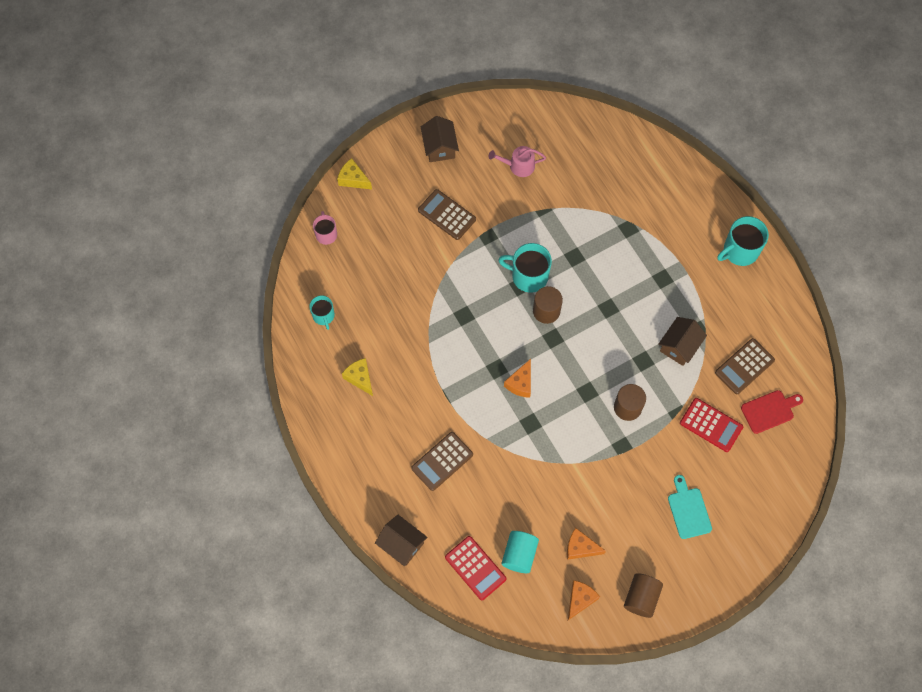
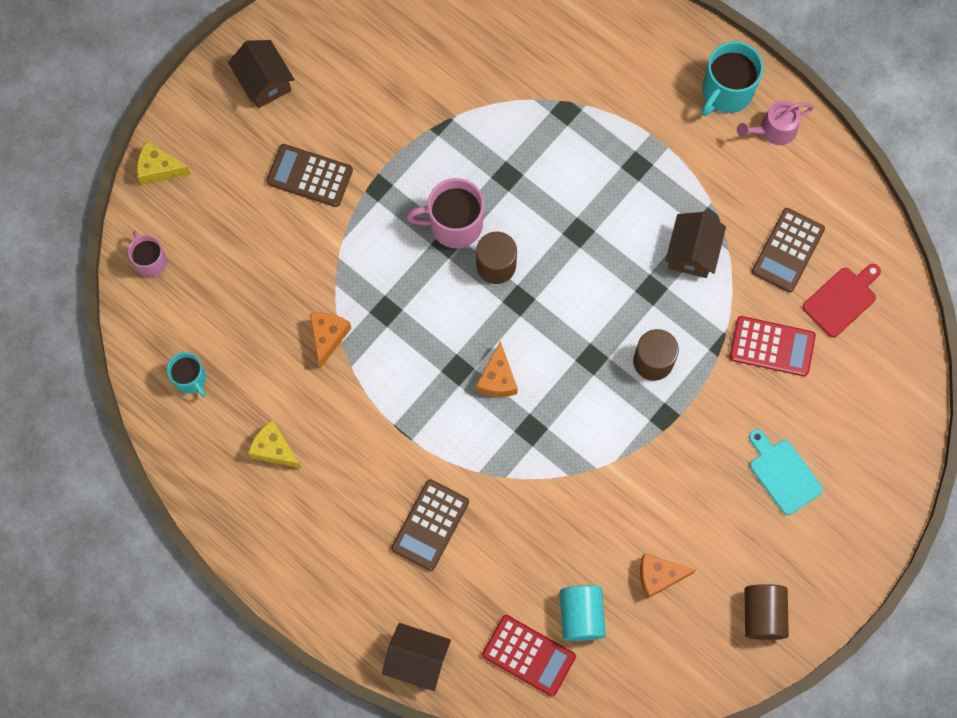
camera: 20 degrees left, 5 degrees up
pink watering can [489,146,546,177] -> pink watering can moved to [737,100,814,145]
turquoise mug [498,243,552,293] -> pink mug [406,178,484,248]
orange cheese [568,580,600,620] -> orange cheese moved to [310,313,351,368]

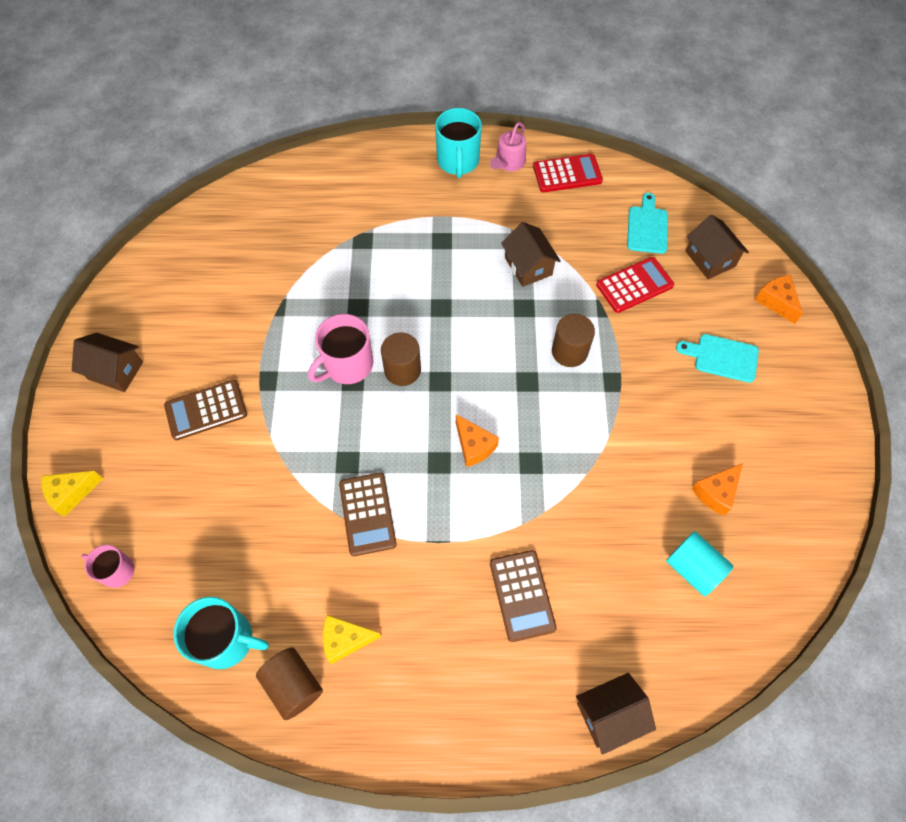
camera: 40 degrees left, 10 degrees down
turquoise mug [167,352,206,398] -> turquoise mug [173,597,269,669], size x1.65
orange cheese [310,313,351,368] -> orange cheese moved to [755,275,803,324]
red calculator [482,615,576,697] -> red calculator moved to [533,154,603,192]
brown cylinder [744,584,789,640] -> brown cylinder moved to [256,647,323,720]
brown calculator [752,208,825,293] -> brown calculator moved to [339,472,397,556]
red cutting board [803,264,881,337] -> turquoise cutting board [627,193,668,254]
none -> brown house [685,215,749,279]

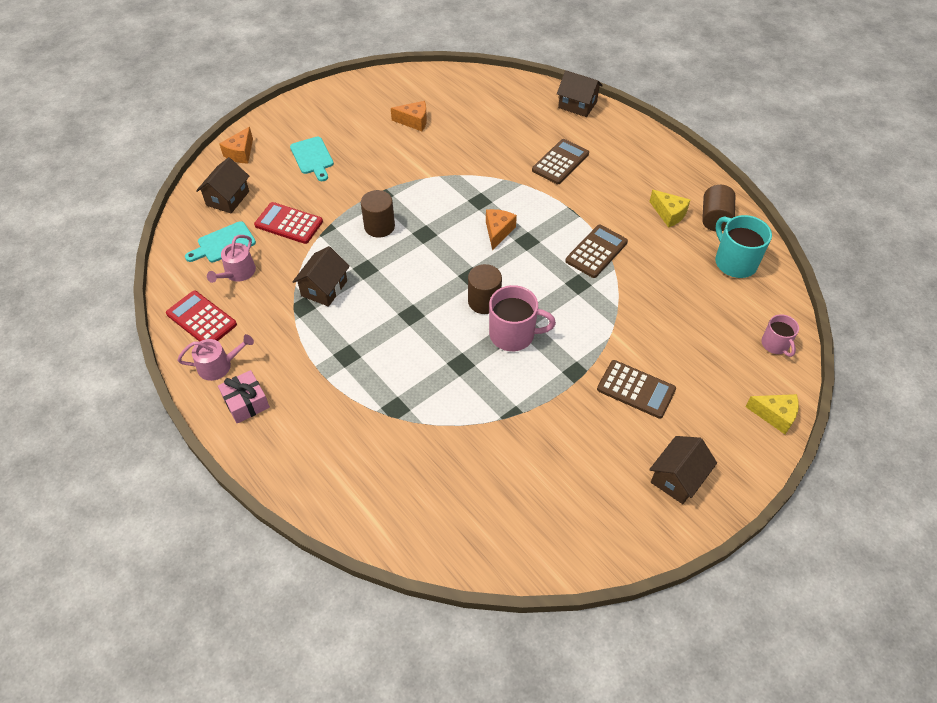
camera: 130 degrees left, 10 degrees down
brown house [72,333,143,392] -> brown house turned 60 degrees clockwise [649,436,717,504]
turquoise mug [435,108,482,178] -> pink gift [218,370,270,423]
turquoise cylinder [666,531,734,596] -> none
none -> pink watering can [207,235,256,283]

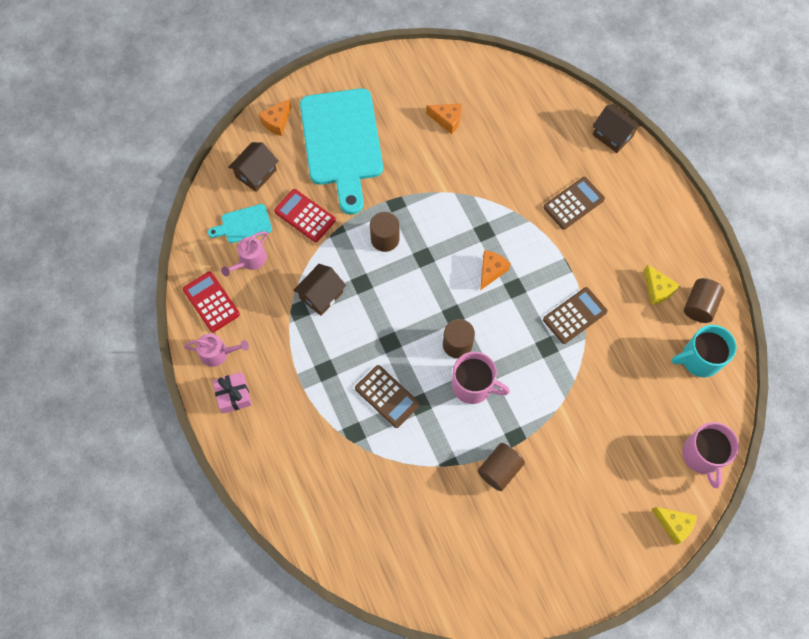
camera: 15 degrees right, 15 degrees up
turquoise cutting board [290,137,334,181] -> turquoise cutting board [300,88,383,215], size x2.29
brown calculator [597,360,676,419] -> brown calculator moved to [355,365,420,428]
brown house [649,436,717,504] -> none
turquoise mug [715,215,772,278] -> turquoise mug turned 90 degrees counterclockwise [672,325,736,378]
pink mug [761,314,799,357] -> pink mug [682,422,739,488], size x1.65
none -> brown cylinder [478,443,525,491]

